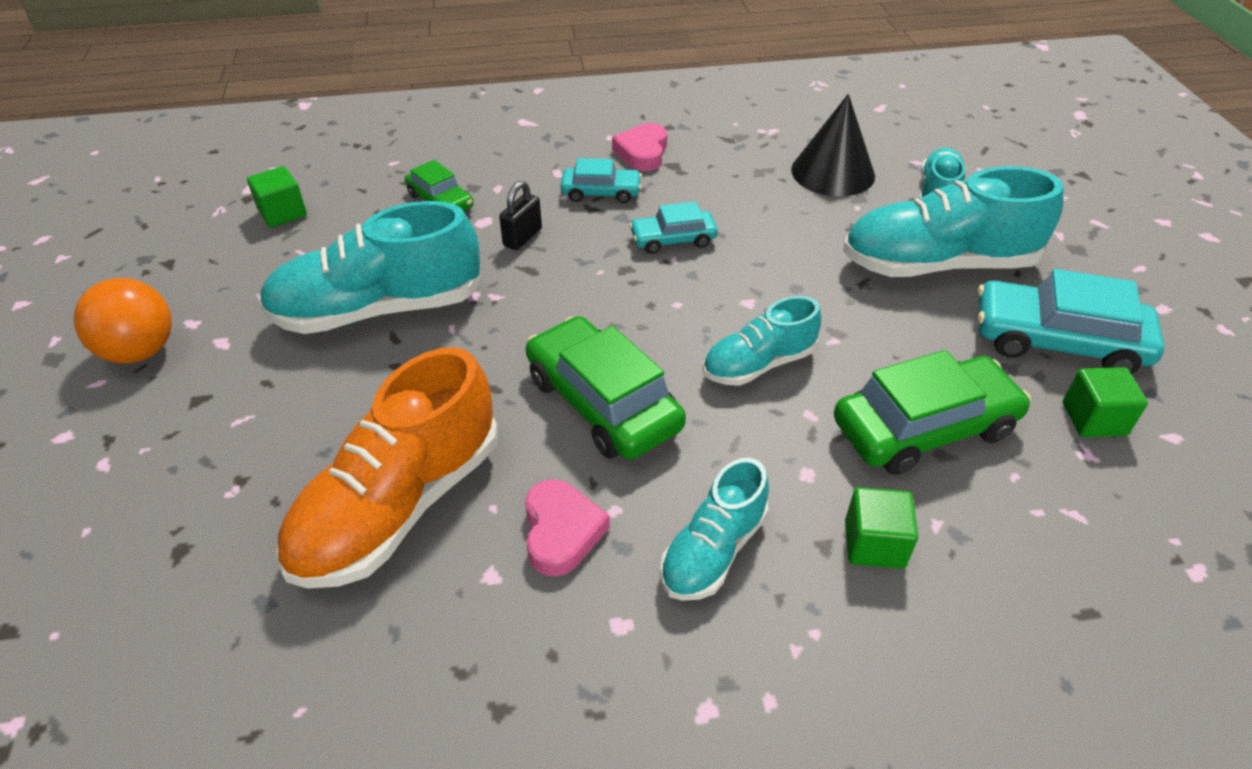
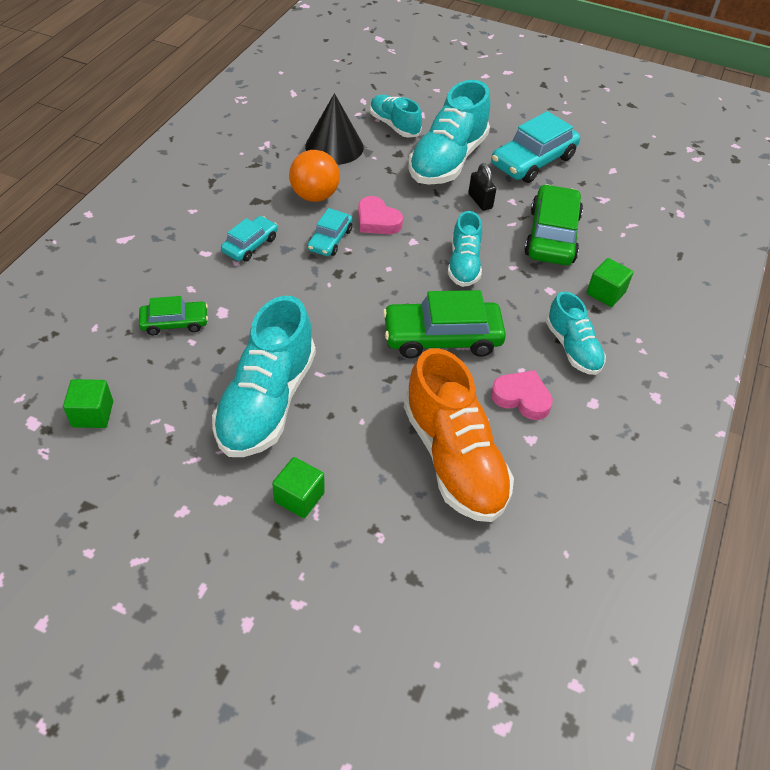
camera: 60 degrees left, 5 degrees up
orange ball [74,278,172,364] -> orange ball moved to [289,150,340,202]
black padlock [499,181,542,250] -> black padlock moved to [468,163,496,211]
pink heart [612,123,667,171] -> pink heart moved to [358,196,403,234]
green cube [1063,367,1148,437] -> green cube moved to [272,457,325,518]

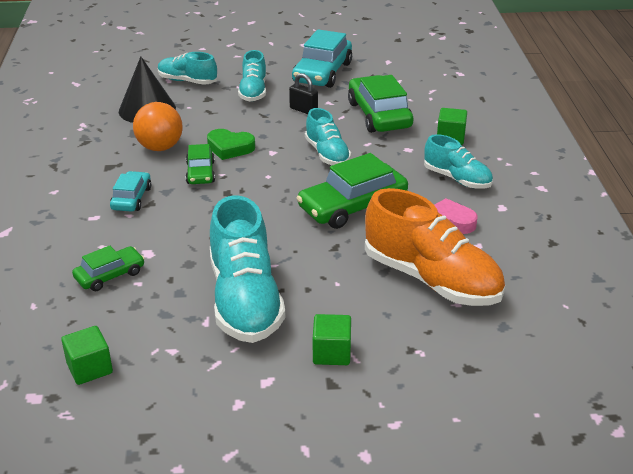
camera: 25 degrees left, 15 degrees down
turquoise car [307,208,353,256] -> green car [186,144,215,184]
pink heart [358,196,403,234] -> green heart [207,129,255,160]
turquoise shoe [408,80,490,185] -> turquoise shoe [238,50,266,102], size x0.57

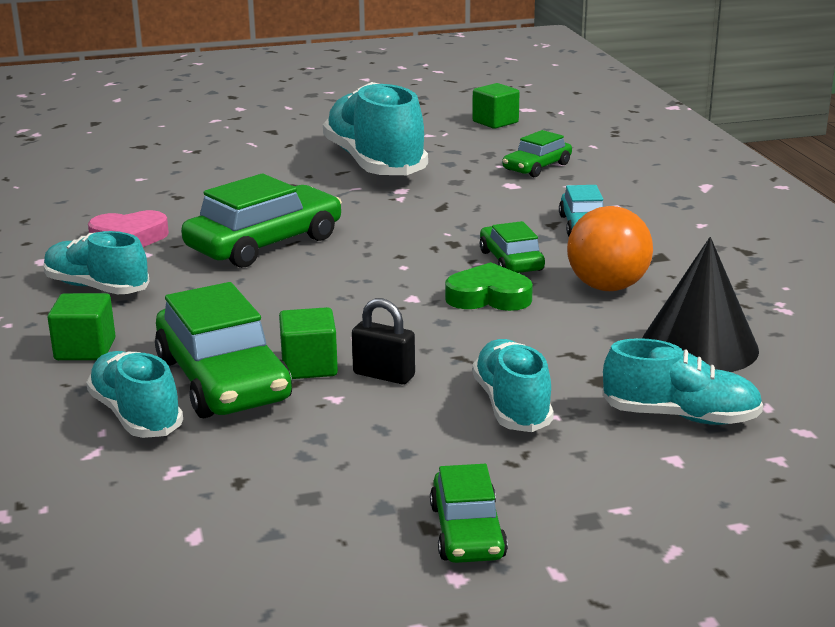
camera: 170 degrees right, 10 degrees down
turquoise car [292,29,352,88] -> none
turquoise shoe [305,108,351,165] -> turquoise shoe moved to [86,351,183,438]
green cube [313,314,351,365] -> green cube moved to [279,307,338,379]
orange shoe [365,188,505,306] -> none
none -> green car [430,464,508,563]

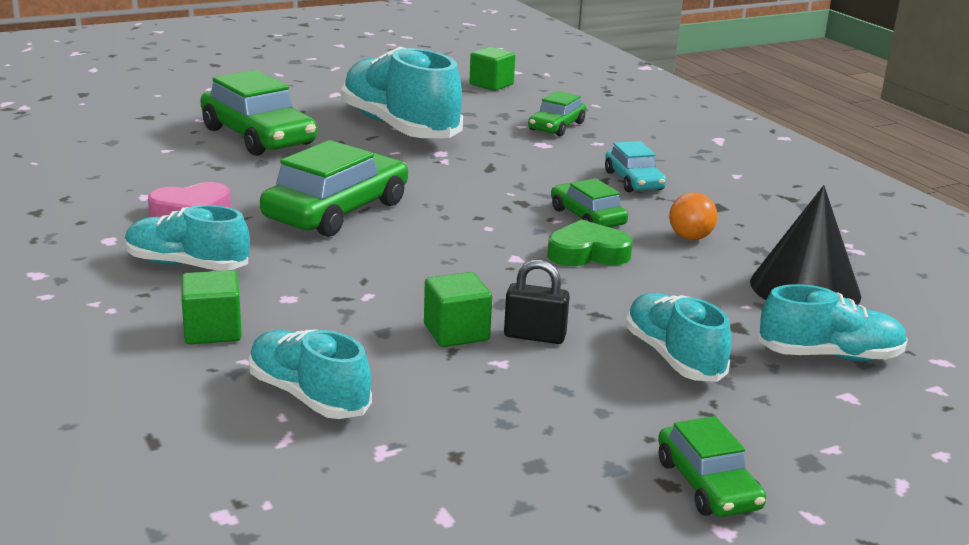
camera: 15 degrees left, 0 degrees up
green car [155,282,292,418] -> green car moved to [200,70,317,156]
orange ball [567,206,653,291] -> orange ball [669,192,718,240], size x0.59

